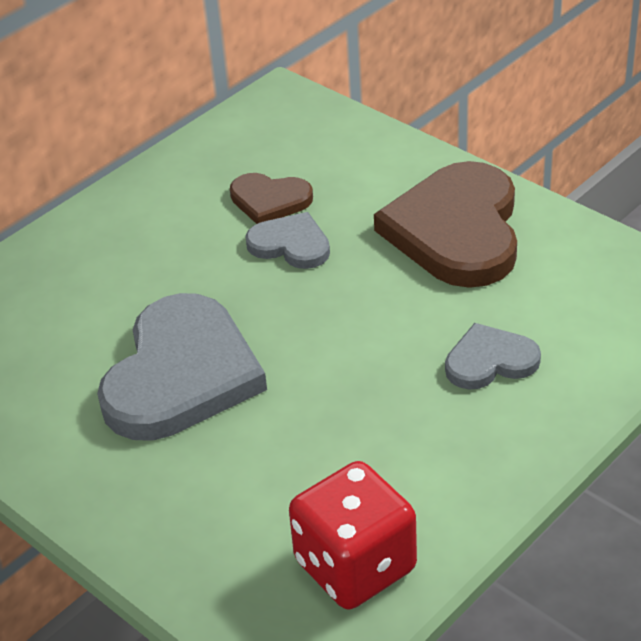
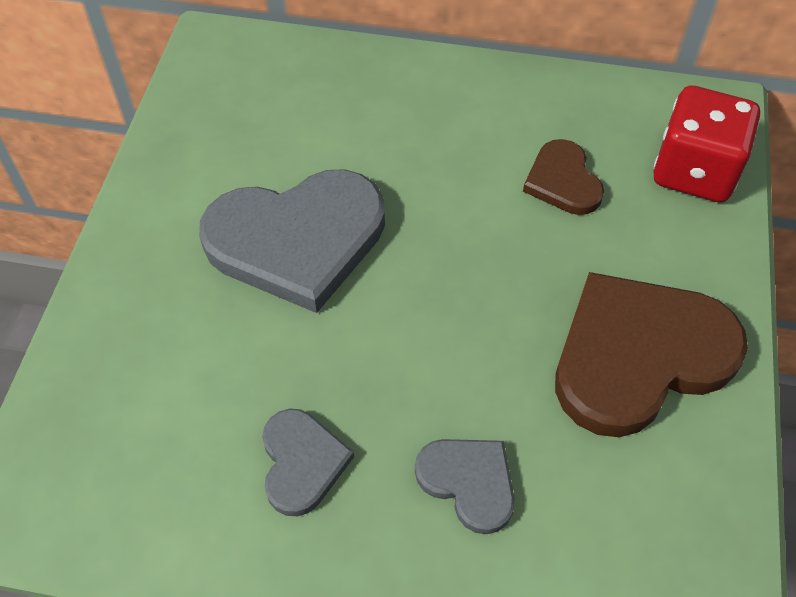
camera: 55 degrees right, 15 degrees up
grey heart [245,212,330,269] -> grey heart moved to [262,409,354,516]
red dice [289,461,417,609] -> red dice moved to [653,86,760,202]

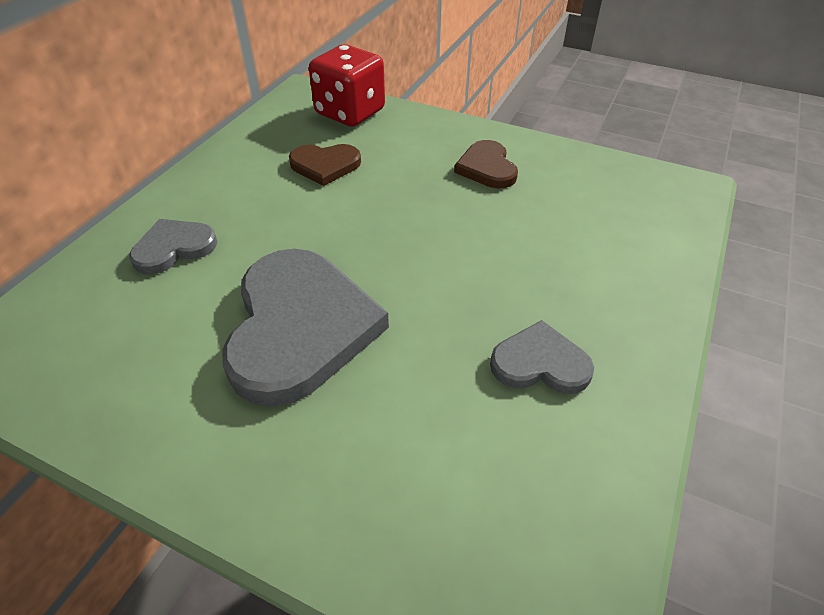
camera: 75 degrees left, 10 degrees down
grey heart [415,439,515,534] -> grey heart moved to [129,219,217,274]
brown heart [555,272,748,437] -> brown heart [454,140,518,188], size x0.51

